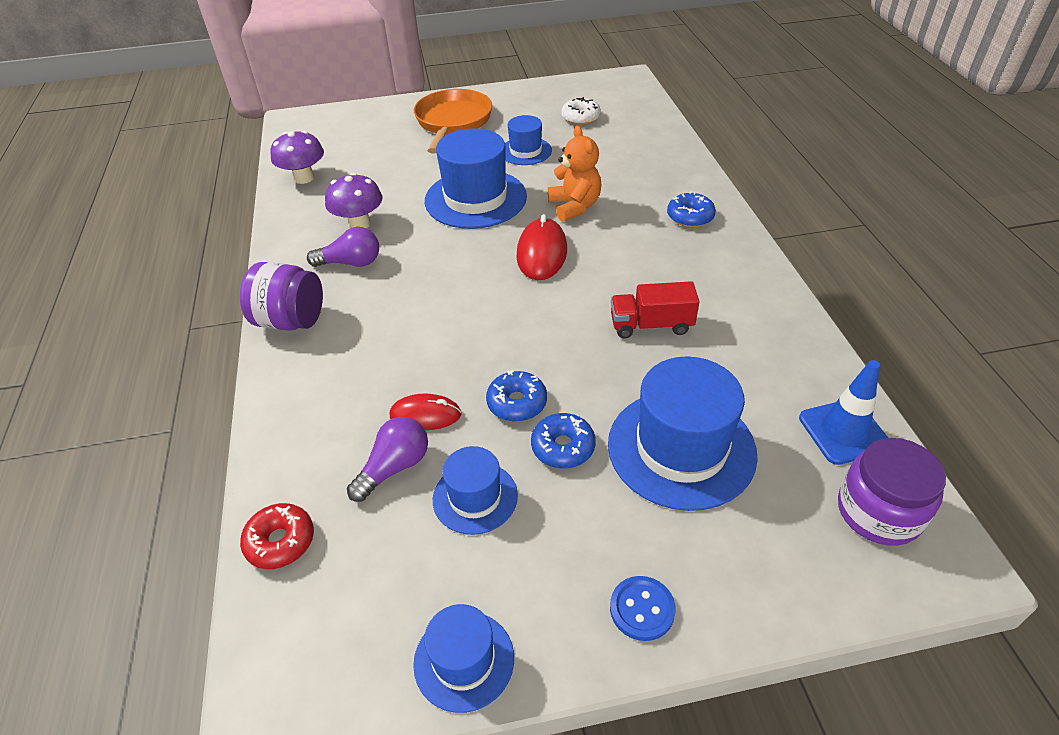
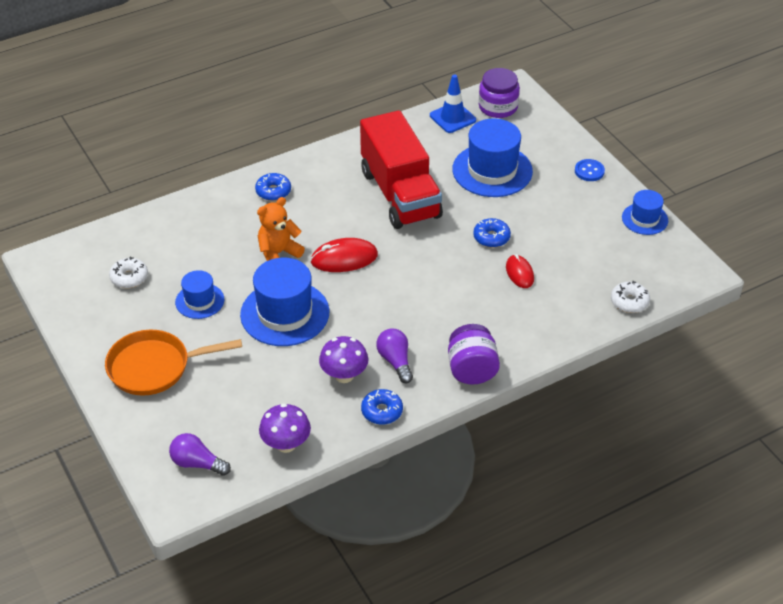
camera: 110 degrees left, 0 degrees up
red donut [240,503,314,569] -> white donut [611,281,650,313]
purple light bulb [347,417,428,502] -> purple light bulb moved to [169,433,231,476]
blue hat [433,446,518,535] -> none
blue donut [531,413,596,468] -> blue donut moved to [361,389,403,425]
red truck [611,281,700,338] -> red truck [360,110,443,229], size x2.18

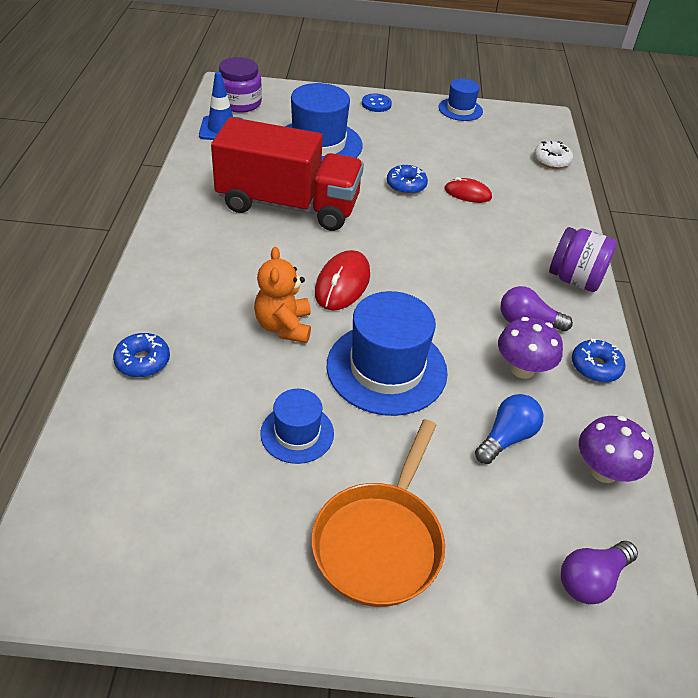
camera: 60 degrees left, 0 degrees up
white donut [109,257,148,288] -> none
blue donut [255,173,291,201] -> blue donut moved to [113,333,170,377]
none -> blue light bulb [475,394,543,464]

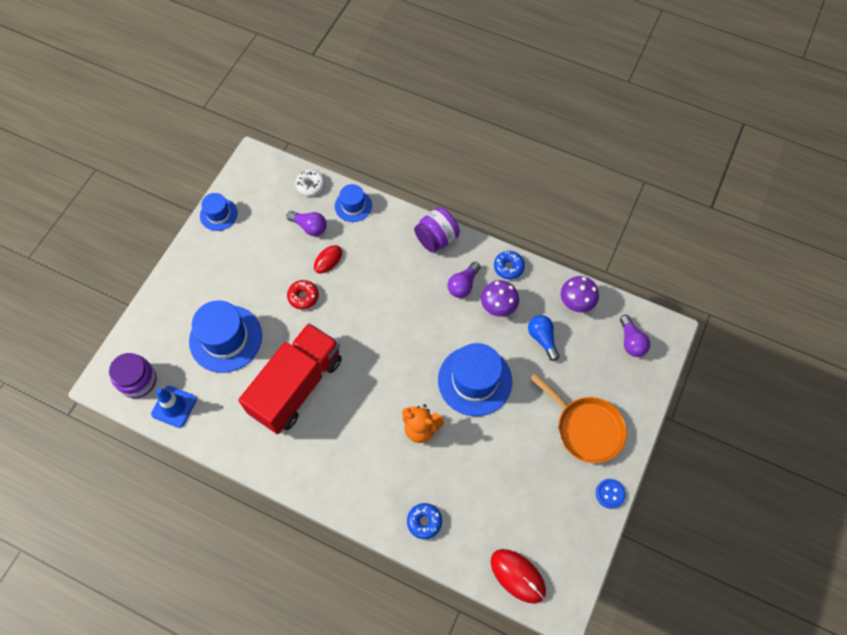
camera: 65 degrees left, 20 degrees up
blue hat [260,389,334,464] -> blue hat moved to [335,184,372,222]
red mouse [315,250,370,310] -> red mouse moved to [491,549,546,604]
blue button [362,94,392,112] -> blue button moved to [596,479,626,509]
blue donut [387,165,428,195] -> red donut [287,280,319,309]
none -> purple light bulb [287,211,327,236]

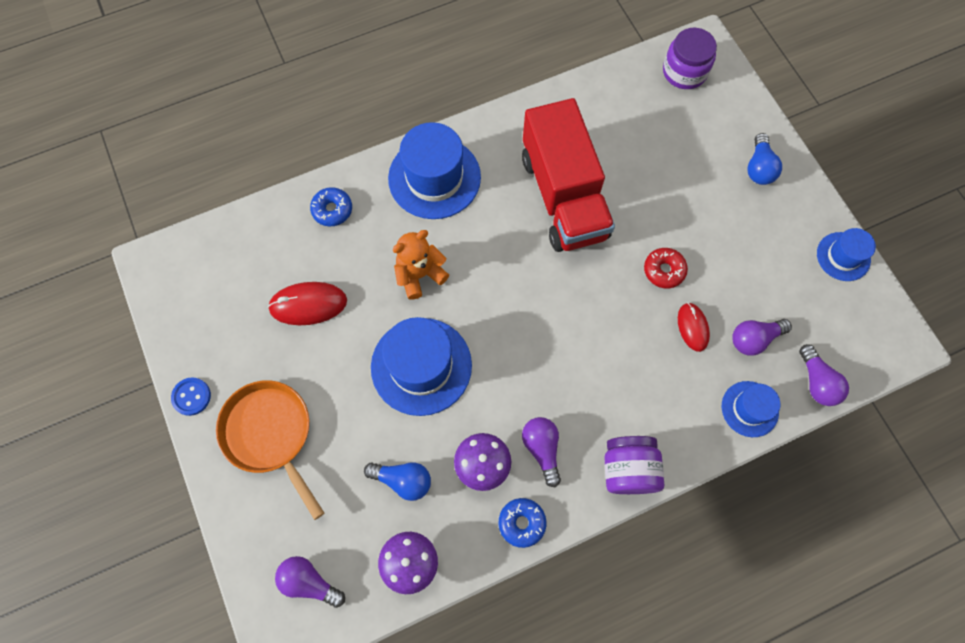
camera: 130 degrees right, 5 degrees up
blue traffic cone [151,386,197,428] -> none
blue hat [189,300,262,373] -> blue hat moved to [388,122,481,219]
white donut [295,170,325,196] -> purple light bulb [799,344,849,406]
red mouse [491,549,546,604] -> red mouse moved to [268,282,347,325]
orange pan [530,373,627,463] -> orange pan turned 60 degrees clockwise [216,380,324,520]
none -> blue light bulb [747,133,782,185]

